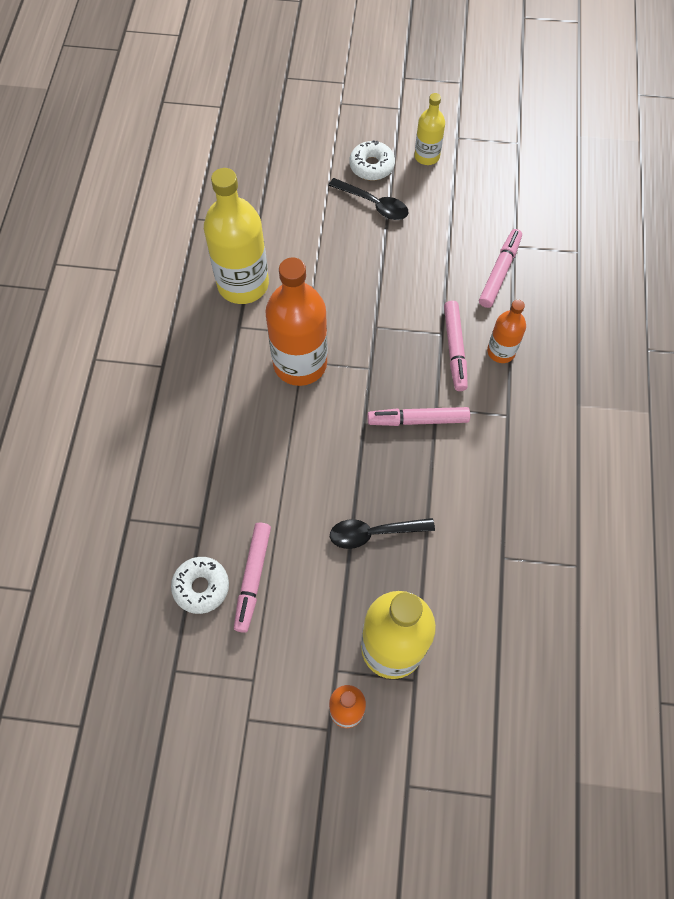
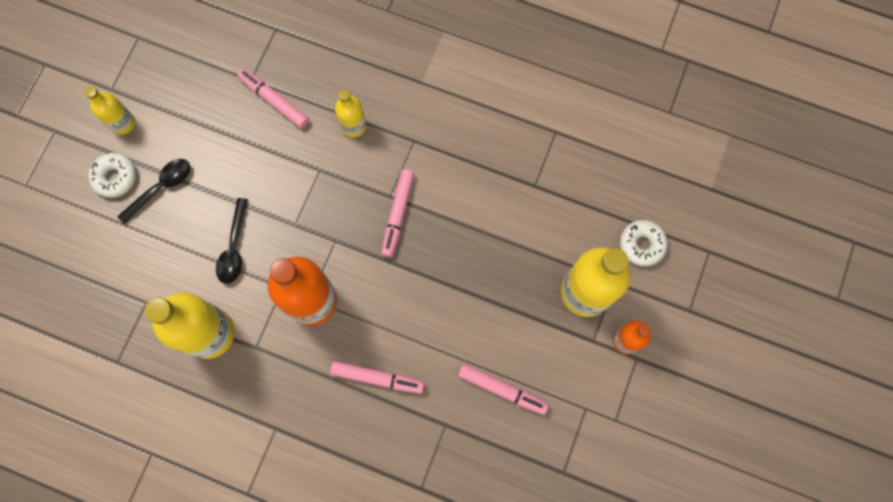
camera: 75 degrees left, 10 degrees up
white donut [171,557,229,614] -> white donut moved to [620,220,668,266]
black spoon [330,518,435,549] -> black spoon moved to [216,198,248,284]
pink marker [444,301,468,391] -> pink marker moved to [330,361,425,394]
orange bottle [487,300,526,363] -> yellow bottle [335,90,366,138]

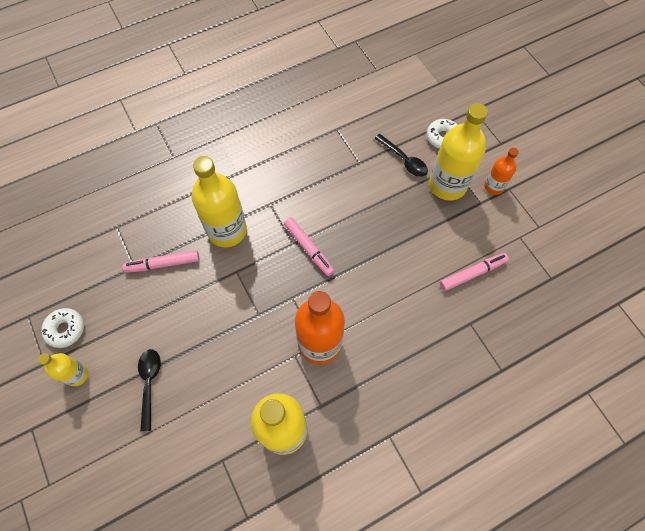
camera: 50 degrees left, 10 degrees down
white donut [88,153,136,198] -> white donut moved to [41,308,84,348]
black spoon [216,198,248,284] -> black spoon moved to [374,134,428,177]
pink marker [330,361,425,394] -> none
yellow bottle [335,90,366,138] -> yellow bottle [192,156,247,247], size x1.88

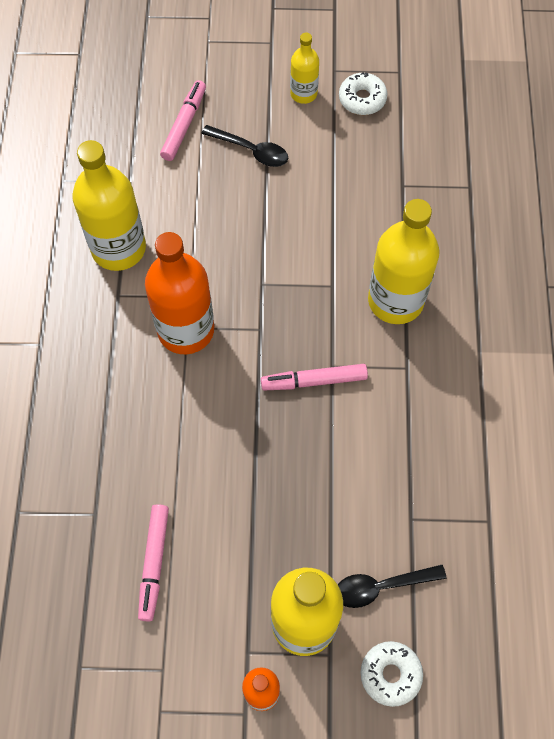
camera: 120 degrees right, 0 degrees up
pink marker [123,250,199,273] -> pink marker moved to [160,80,206,161]

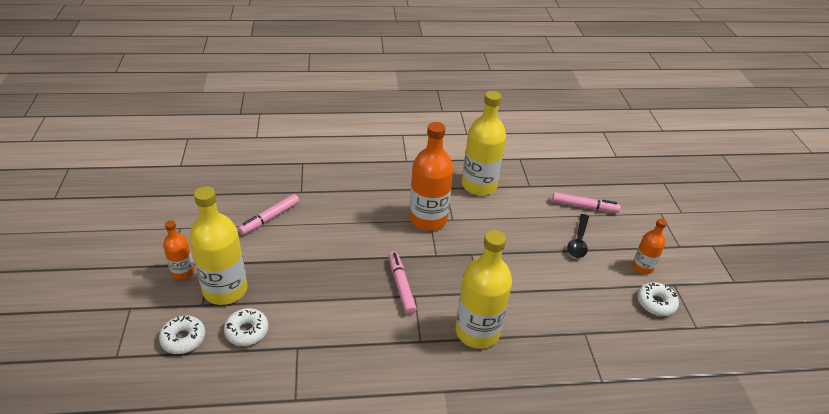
camera: 80 degrees right, 25 degrees down
pink marker [138,504,169,621] -> pink marker turned 45 degrees counterclockwise [238,194,300,235]
yellow bottle [290,33,319,104] -> orange bottle [632,219,667,274]
black spoon [338,565,446,608] -> white donut [224,308,269,346]

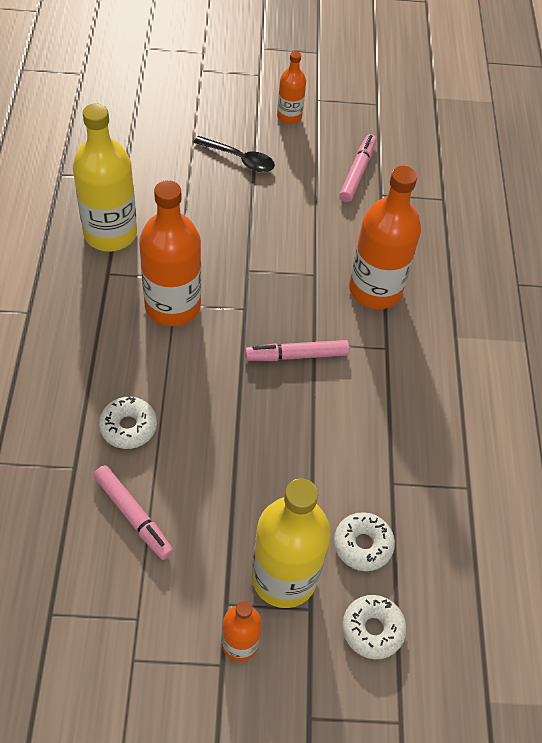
camera: 85 degrees left, 15 degrees up
yellow bottle [456,230,512,349] -> orange bottle [349,166,421,309]
pink marker [552,192,621,213] -> pink marker moved to [339,134,376,202]
white donut [637,282,679,316] -> white donut moved to [99,397,157,449]

